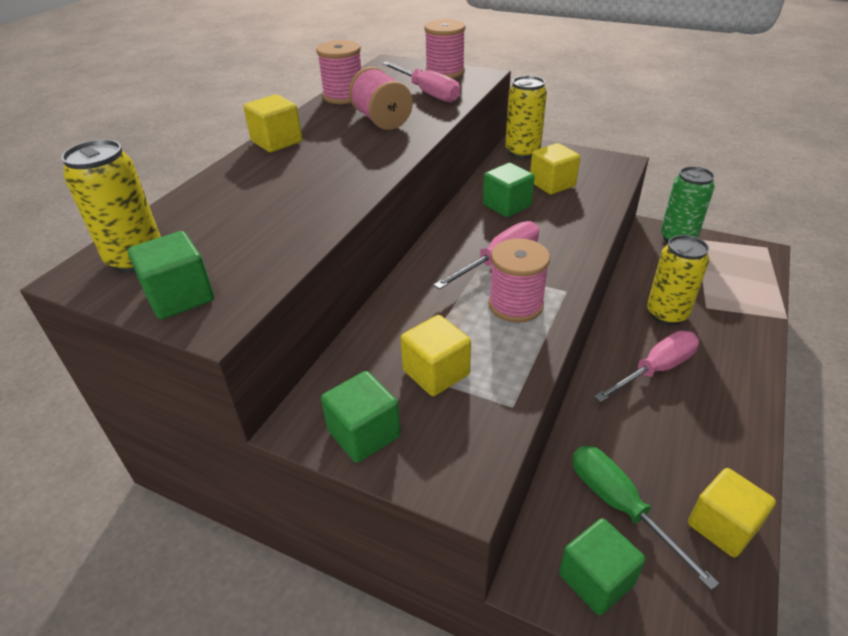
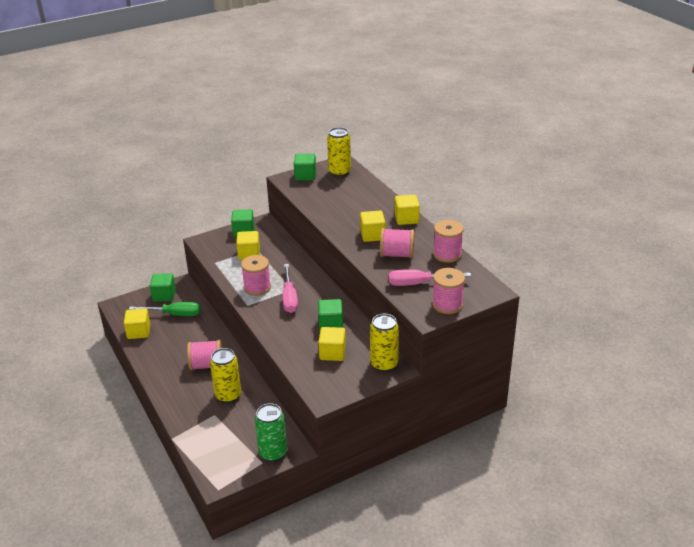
camera: 125 degrees right, 5 degrees down
pink screwdriver [594,331,699,402] -> pink spool [187,340,222,370]
none -> yellow cube [360,210,386,242]

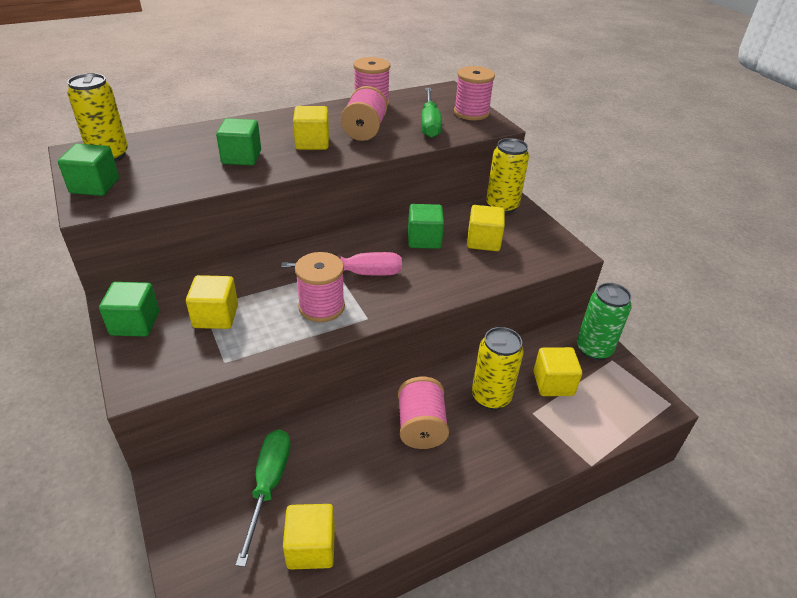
camera: 90 degrees left, 5 degrees up
green cube [150,273,176,301] -> green cube moved to [216,118,261,165]
pink screwdriver [389,269,471,286] -> green screwdriver [421,88,442,138]
yellow cube [395,195,420,225] -> yellow cube moved to [533,347,582,396]

